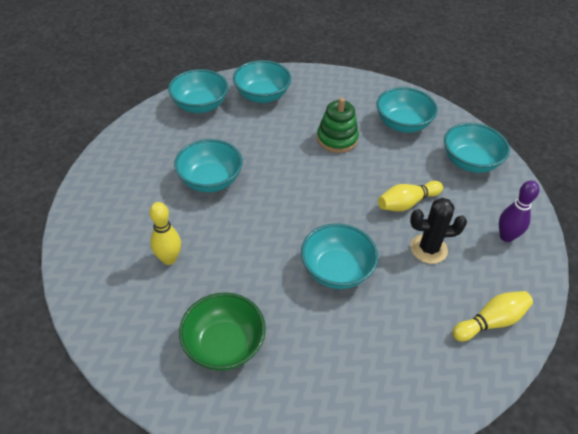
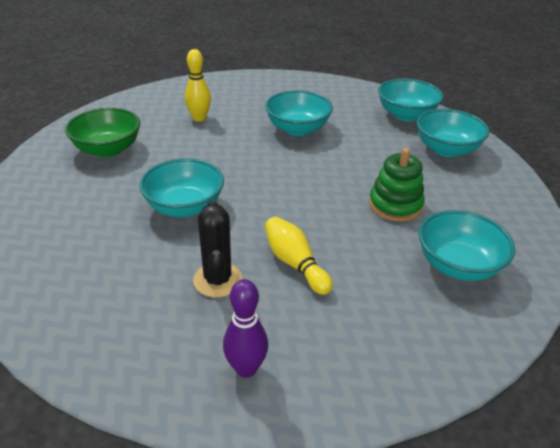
camera: 85 degrees right, 10 degrees down
turquoise bowl [444,123,510,173] -> none
yellow bowling pin [452,291,533,341] -> none

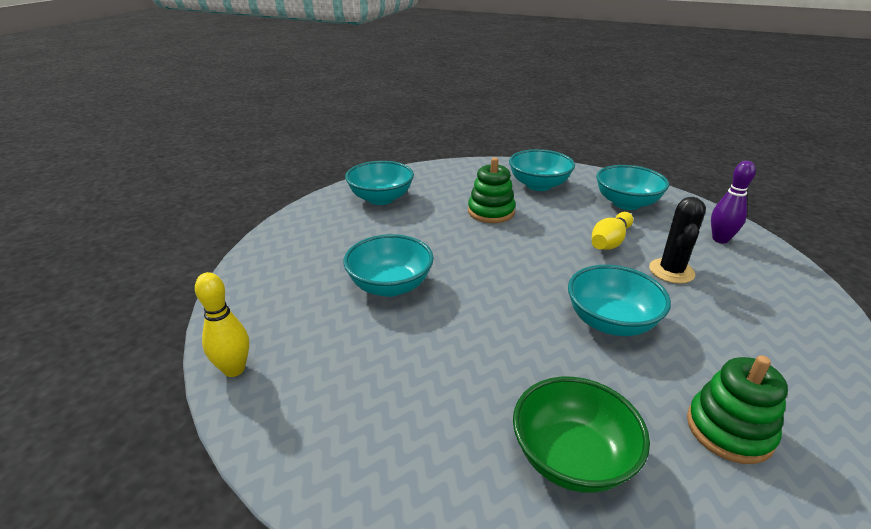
camera: 110 degrees left, 5 degrees down
yellow bowling pin [185,49,211,122] -> yellow bowling pin moved to [195,272,249,377]
black cactus [193,201,242,297] -> black cactus turned 45 degrees counterclockwise [649,197,706,284]
turquoise bowl [378,78,443,122] -> turquoise bowl moved to [596,165,669,210]
none -> green stacking toy [687,355,788,464]

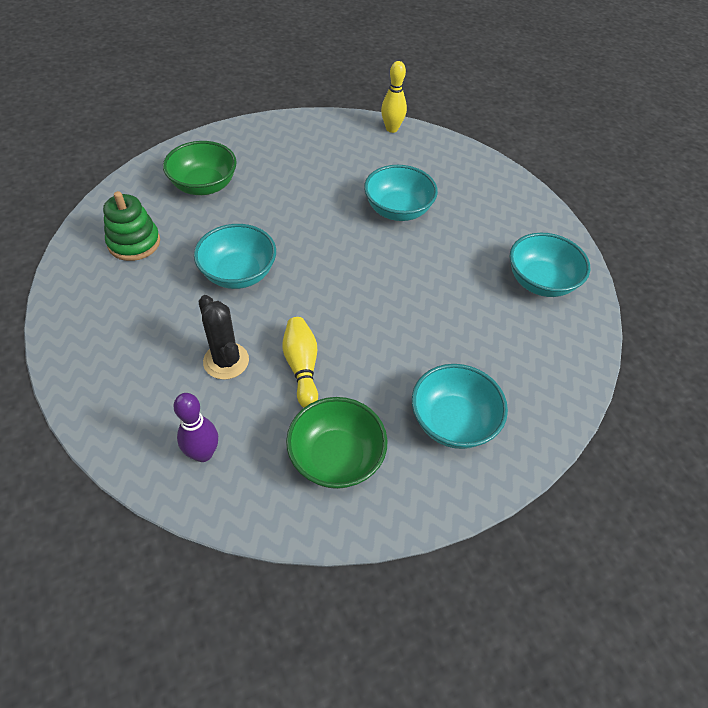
camera: 130 degrees right, 20 degrees up
green stacking toy [468,157,516,223] -> none
turquoise bowl [596,165,669,210] -> green bowl [286,397,388,489]

